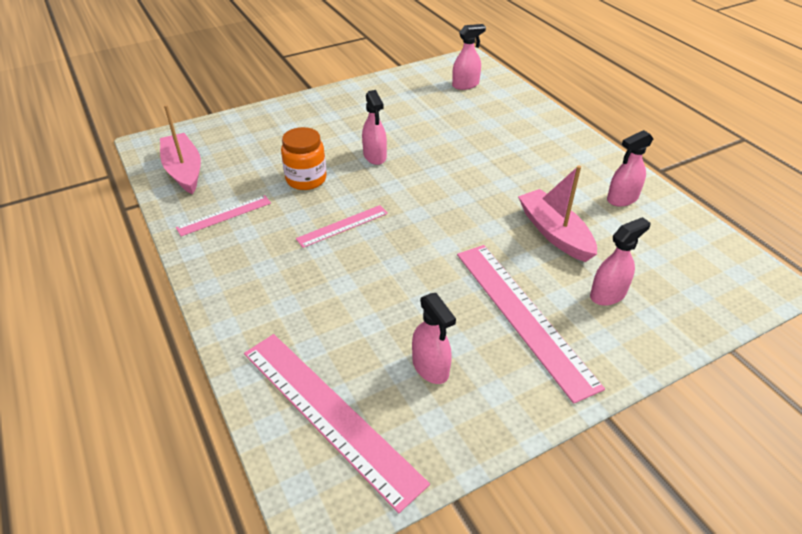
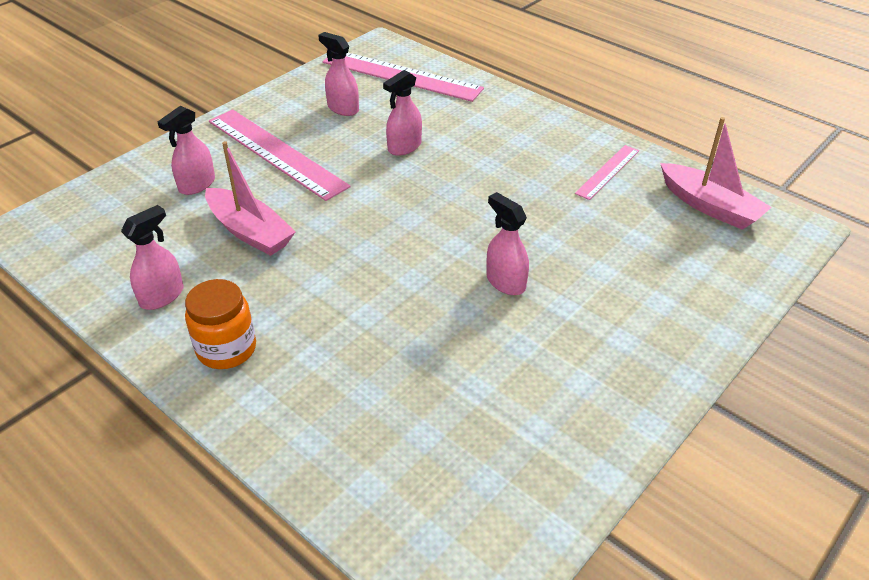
camera: 160 degrees right, 0 degrees up
orange jar [281,127,327,190] -> orange jar moved to [185,279,256,369]
pink ruler [296,205,388,248] -> none
pink spray bottle [452,24,486,90] -> pink spray bottle moved to [383,70,422,156]

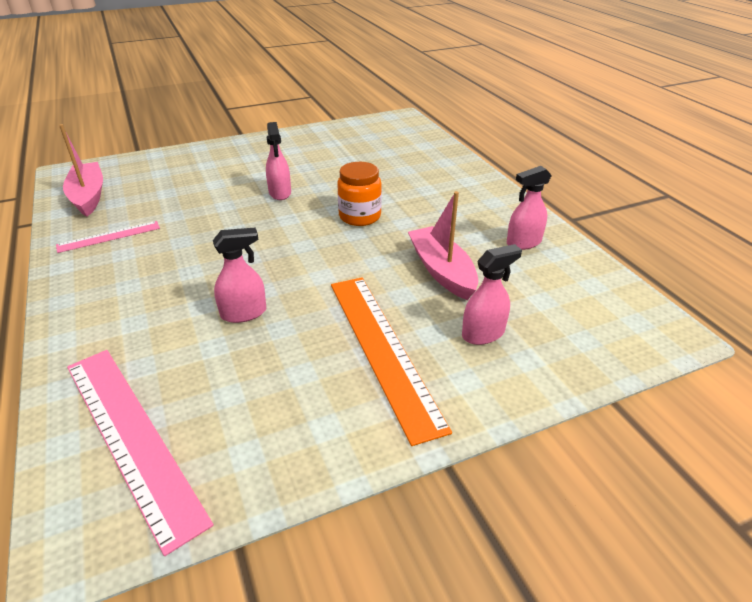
camera: 155 degrees left, 5 degrees down
orange jar [185,279,256,369] -> orange jar moved to [337,162,382,226]
pink ruler [209,110,351,201] -> orange ruler [331,277,452,446]
pink spray bottle [318,32,359,116] -> none

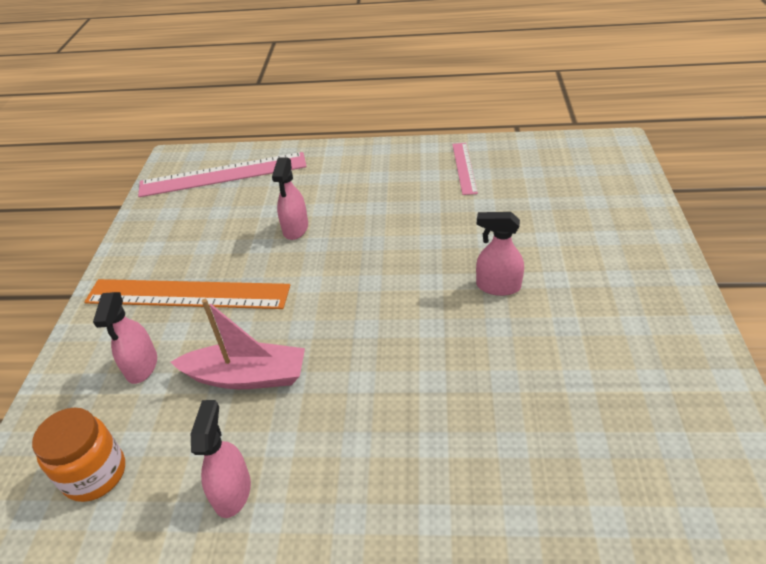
camera: 120 degrees right, 5 degrees up
pink boat [59,124,103,217] -> none
orange jar [337,162,382,226] -> orange jar moved to [32,407,125,502]

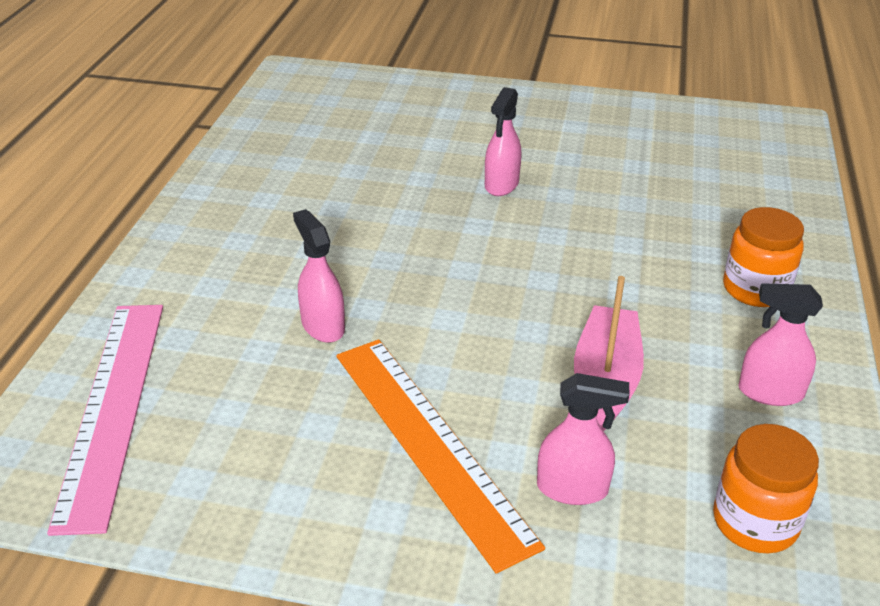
camera: 85 degrees left, 5 degrees down
orange ruler [84,279,290,309] -> orange ruler turned 45 degrees counterclockwise [336,339,545,574]
pink spray bottle [272,157,308,240] -> pink spray bottle turned 135 degrees counterclockwise [293,209,345,343]
pink ruler [452,143,478,195] -> none
none -> orange jar [723,207,804,307]

